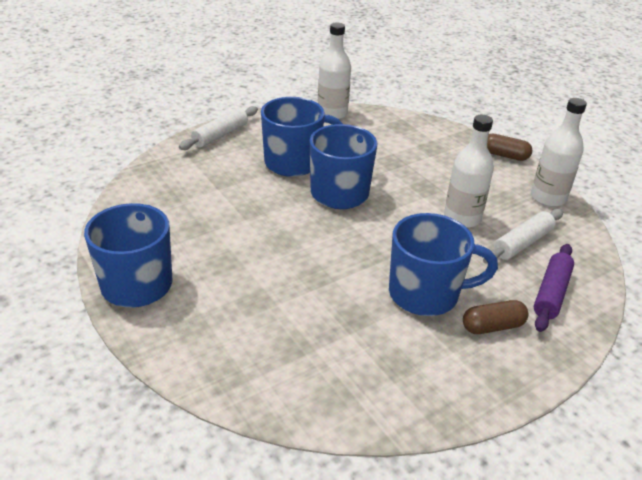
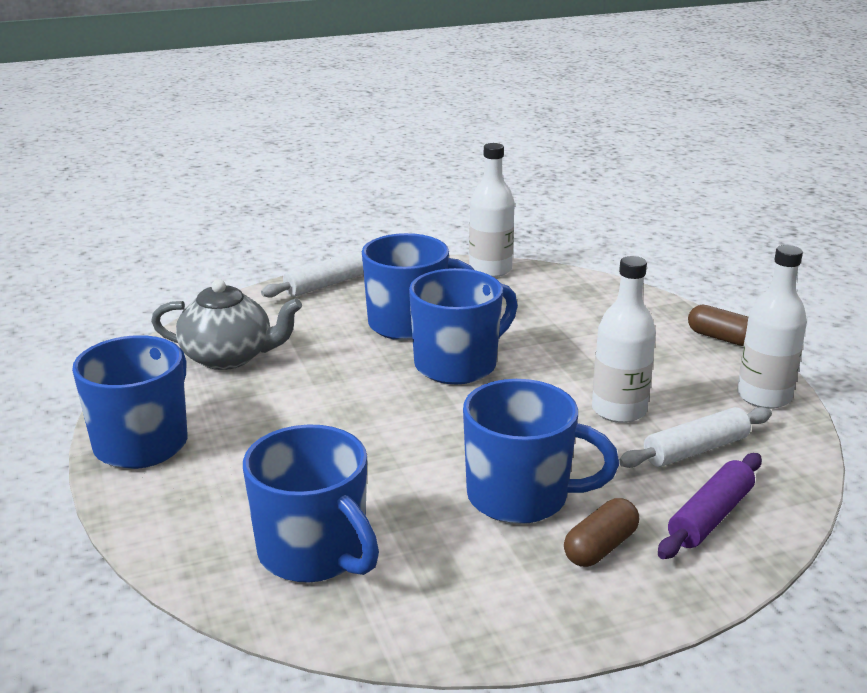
camera: 15 degrees right, 10 degrees down
brown capsule [463,300,528,334] -> brown capsule turned 45 degrees counterclockwise [564,498,639,567]
none -> grey teapot [151,279,302,370]
none -> blue mug [243,425,379,583]

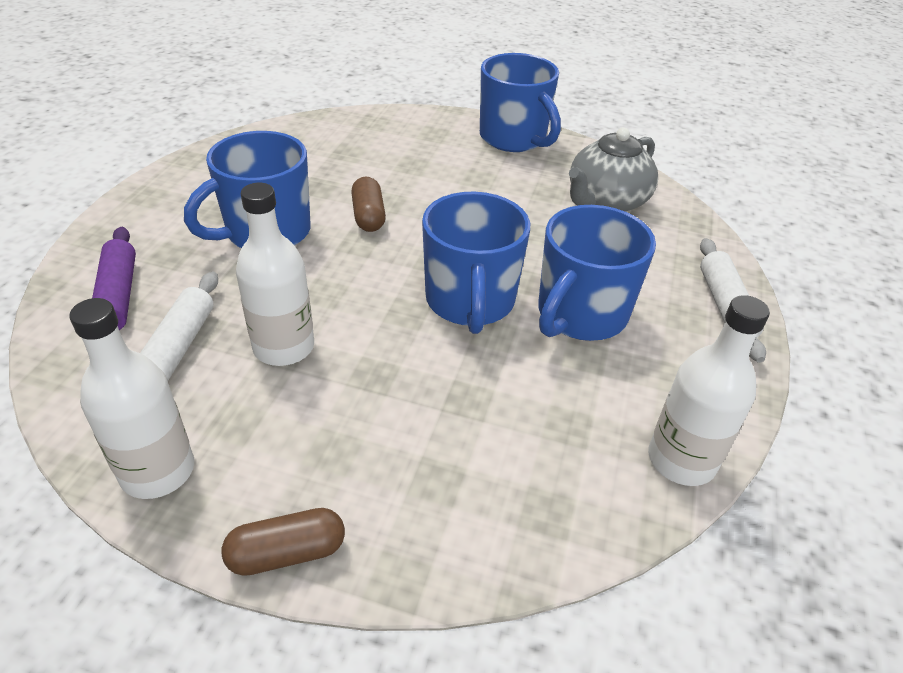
camera: 125 degrees right, 15 degrees up
blue mug [243,425,379,583] -> none
brown capsule [564,498,639,567] -> brown capsule moved to [351,177,386,232]

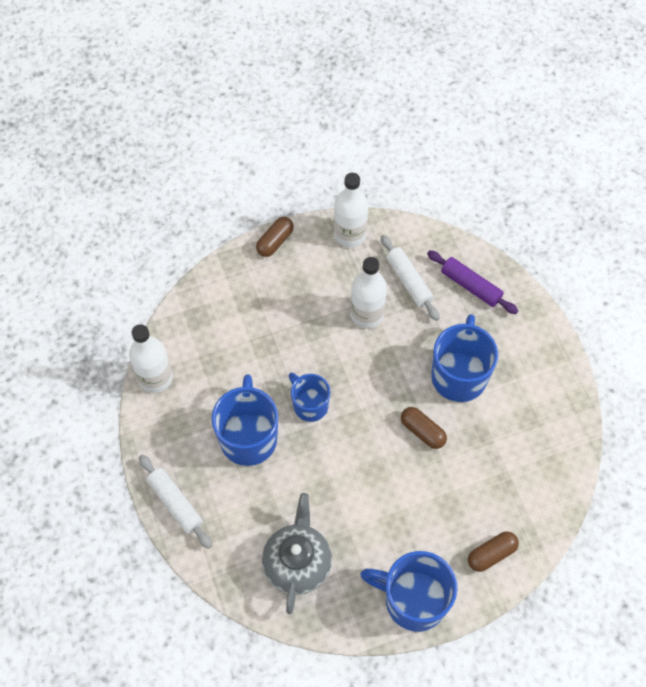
camera: 145 degrees right, 20 degrees up
blue mug [422,192,530,334] -> blue mug [289,373,330,422], size x0.62
none -> brown capsule [468,531,519,572]

